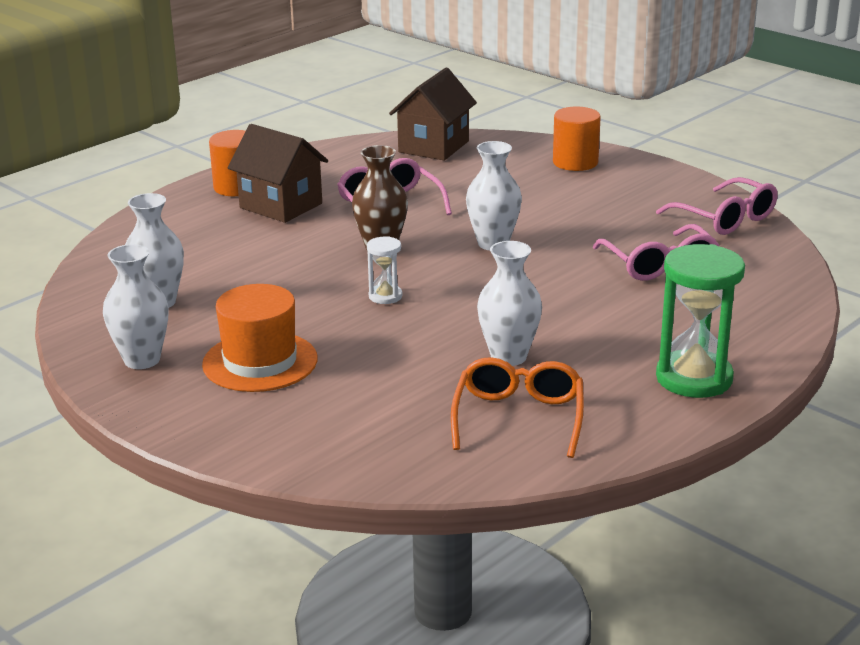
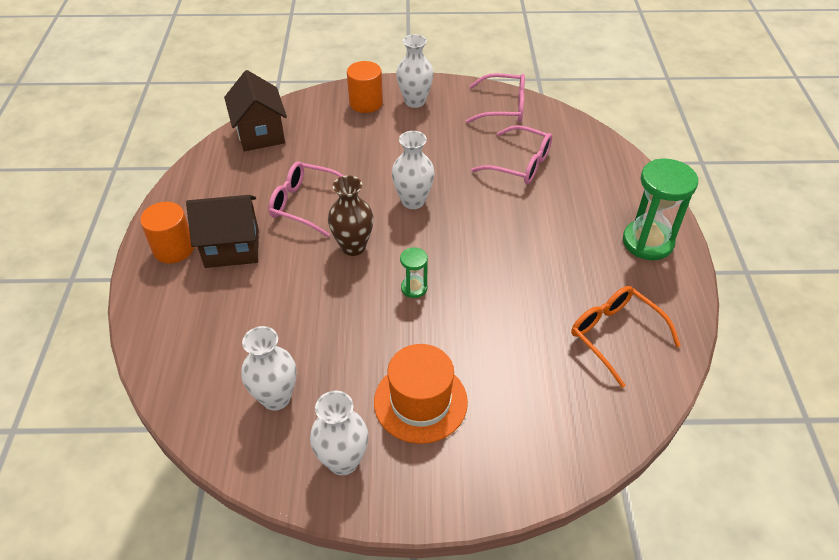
camera: 45 degrees left, 20 degrees up
white hourglass [367,236,403,304] -> green hourglass [400,247,428,298]
white vase [477,241,542,366] -> white vase moved to [396,34,434,108]

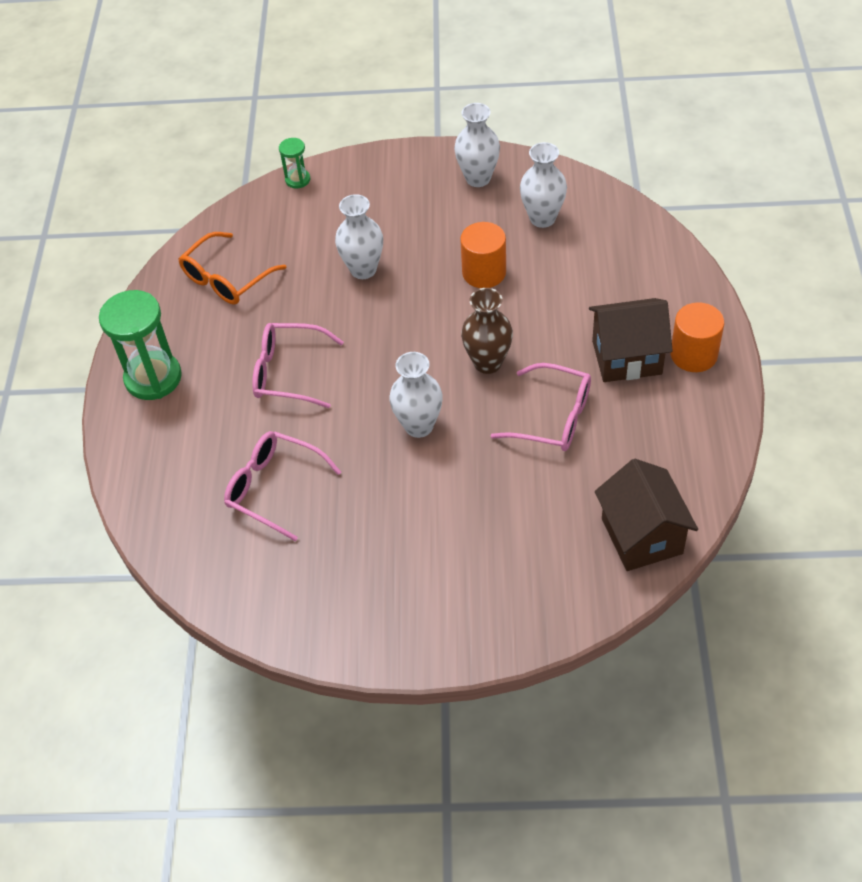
camera: 175 degrees left, 5 degrees up
orange cylinder [347,61,383,113] -> orange cylinder moved to [460,222,506,288]
orange hat [374,344,468,444] -> none
white vase [396,34,434,108] -> white vase moved to [335,194,383,279]
green hourglass [400,247,428,298] -> green hourglass moved to [279,138,310,188]
pink glasses [466,73,525,123] -> pink glasses moved to [252,323,344,408]
orange glasses [571,286,681,388] -> orange glasses turned 75 degrees clockwise [179,232,287,305]

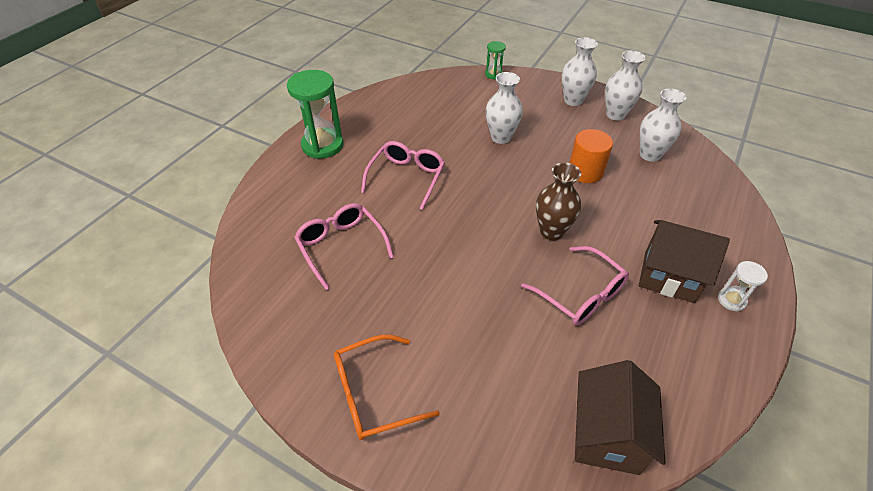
camera: 25 degrees right, 5 degrees down
orange glasses [179,232,287,305] -> orange glasses moved to [334,335,440,440]
pink glasses [252,323,344,408] -> pink glasses turned 75 degrees clockwise [361,141,445,210]
white vase [390,352,443,438] -> white vase moved to [562,37,598,106]
orange cylinder [671,302,724,372] -> white hourglass [718,261,768,312]

